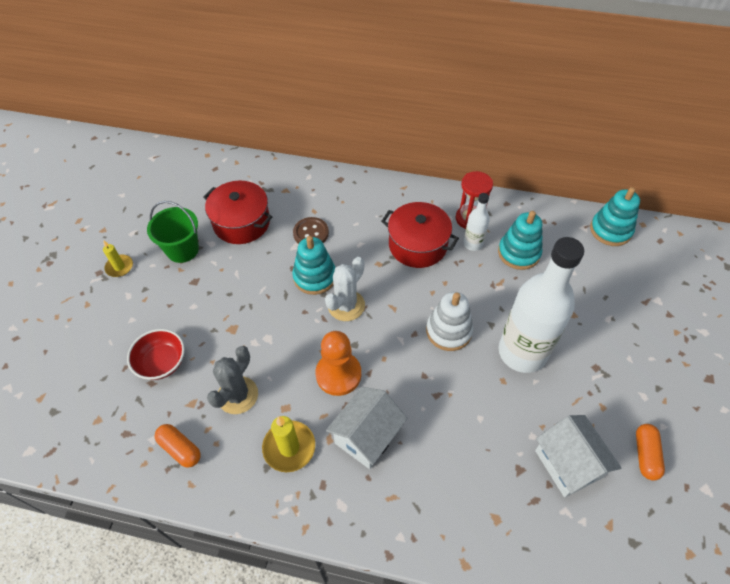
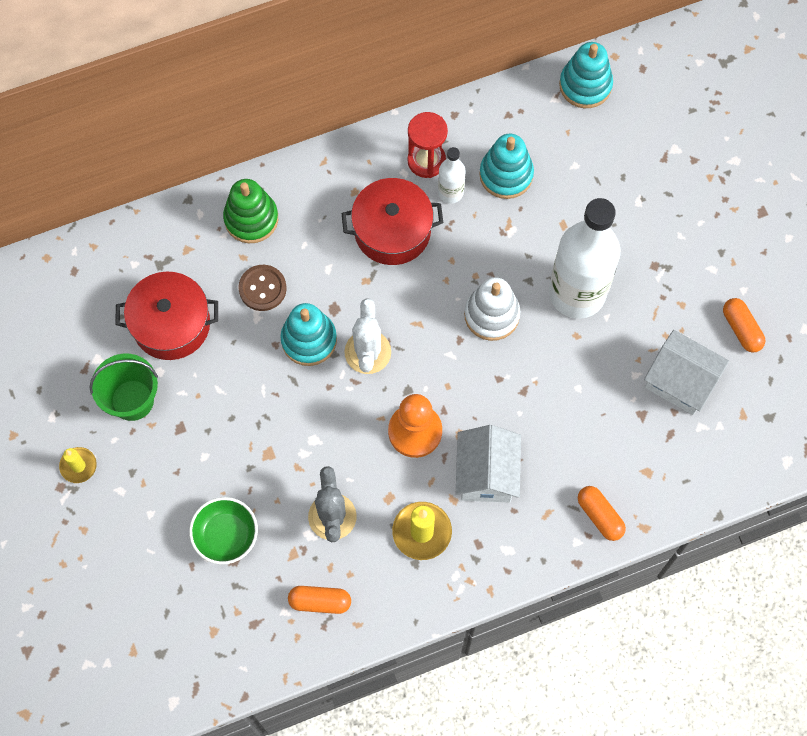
camera: 35 degrees left, 15 degrees up
red bowl [127,329,185,380] -> green bowl [189,497,258,565]
none -> green stacking toy [223,179,278,243]
none -> orange capsule [578,486,626,541]

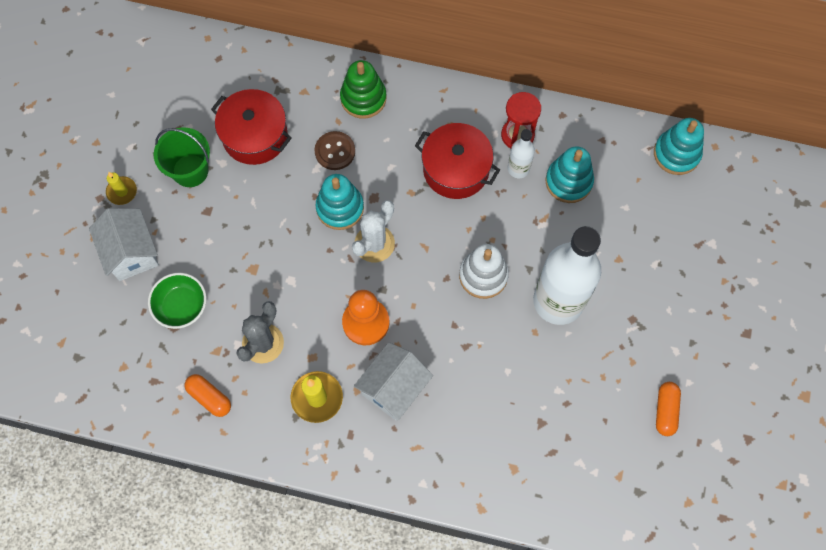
camera: 35 degrees right, 0 degrees up
orange capsule [578,486,626,541] -> none
white house [644,330,729,415] -> white house moved to [89,208,159,281]

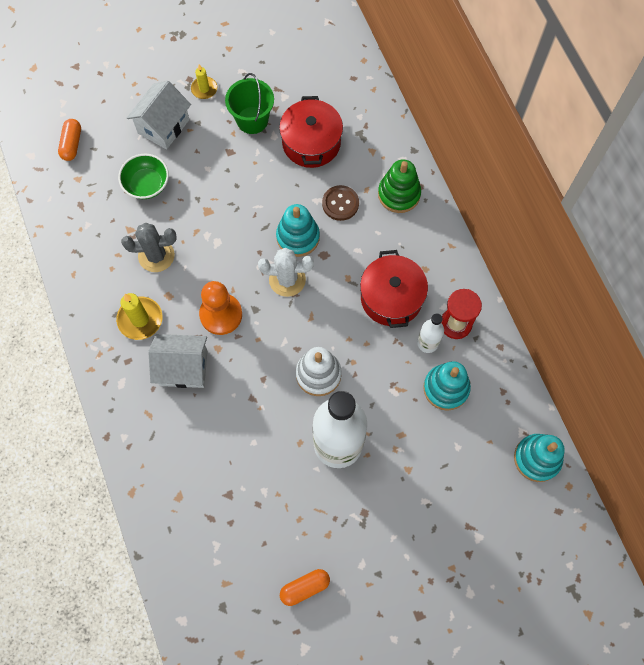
camera: 55 degrees right, 0 degrees up
orange capsule [185,374,231,417] -> orange capsule moved to [58,119,81,161]

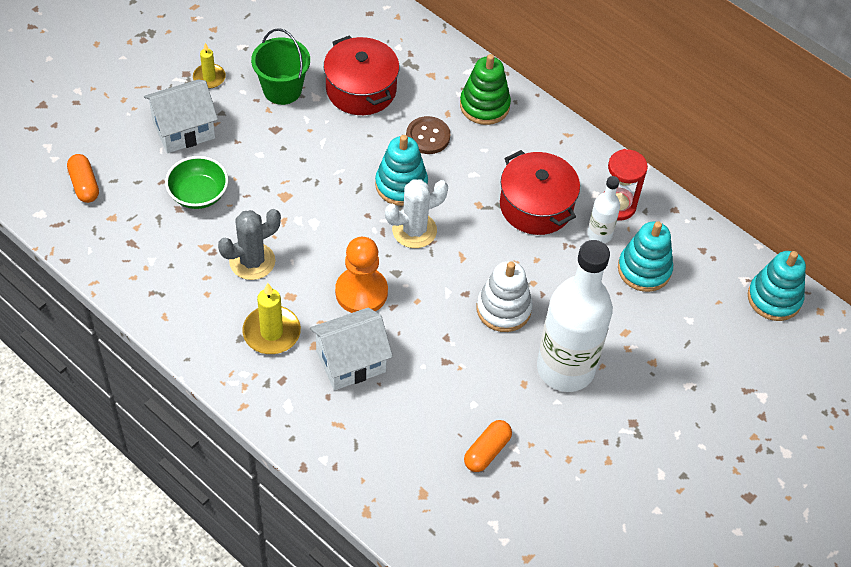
camera: 30 degrees left, 15 degrees down
white house [127,81,191,149] -> white house turned 60 degrees clockwise [144,79,218,153]
orange capsule [280,569,330,606] -> orange capsule moved to [464,420,512,472]

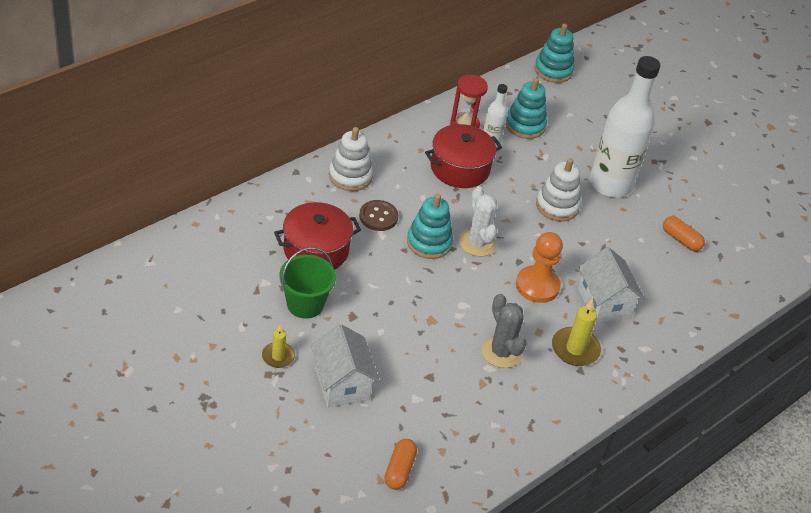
camera: 85 degrees left, 10 degrees down
orange capsule [67,154,99,203] -> orange capsule turned 60 degrees counterclockwise [384,439,417,490]
green bowl [165,156,228,209] -> none
green stacking toy [460,54,511,125] -> white stacking toy [329,127,373,191]

